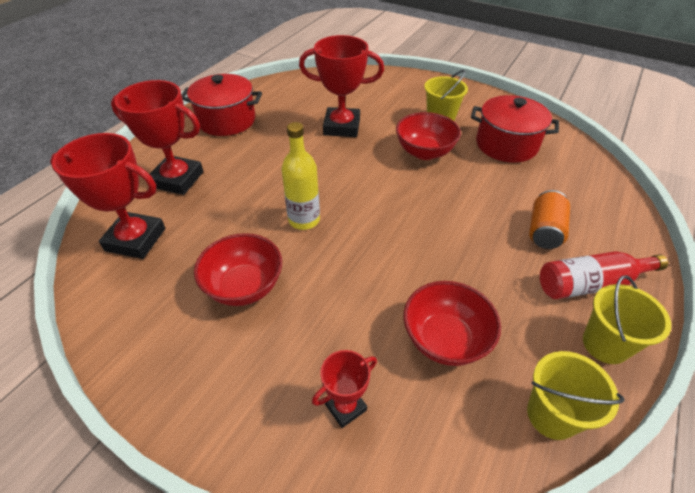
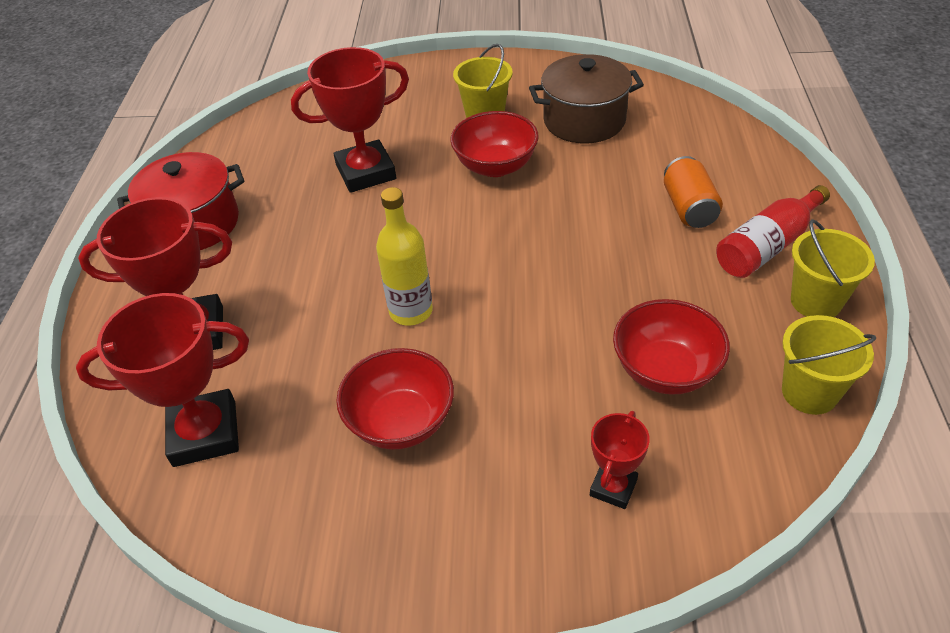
camera: 25 degrees left, 0 degrees up
red pot [471,95,559,163] -> brown pot [529,54,644,144]

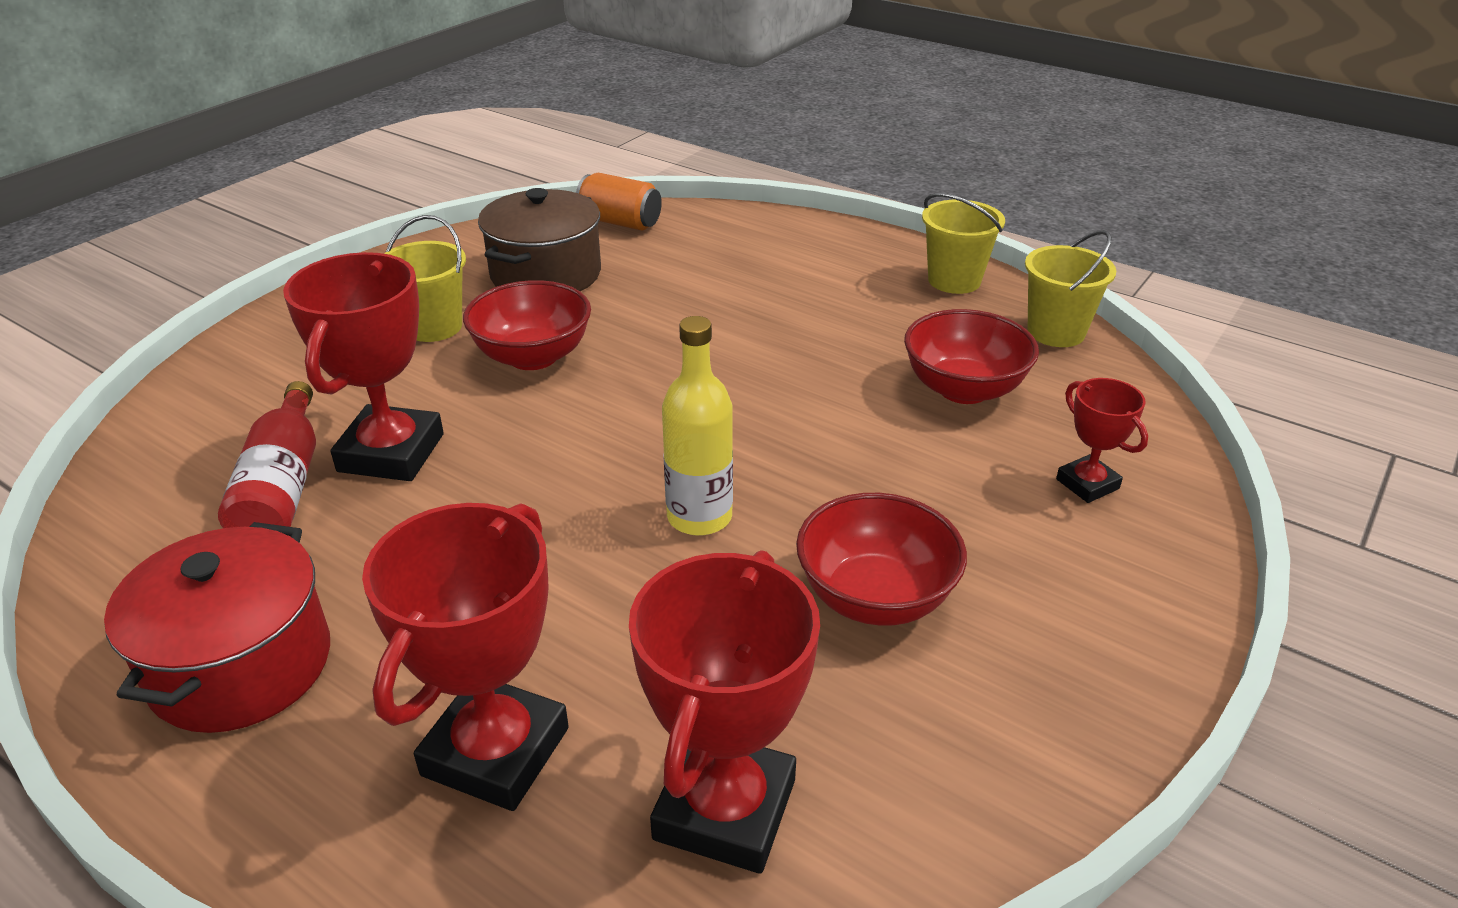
camera: 60 degrees left, 10 degrees down
orange can [664,156,723,228] -> orange can moved to [576,173,662,230]
red bottle [716,185,830,278] -> red bottle moved to [218,381,316,528]

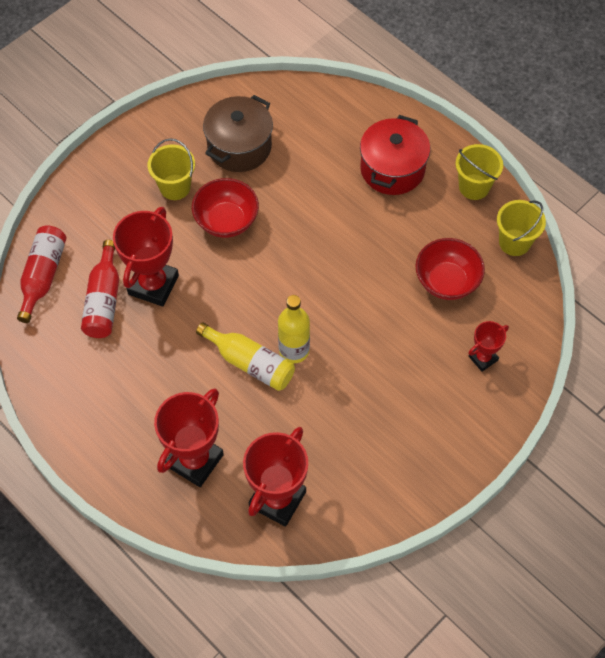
camera: 10 degrees right, 25 degrees up
red pot [104,522,330,733] -> red pot moved to [360,115,430,195]
orange can [576,173,662,230] -> none
red bowl [796,493,967,626] -> none
red trophy [1056,378,1148,503] -> red trophy turned 75 degrees clockwise [469,321,509,372]
none -> red bottle [17,225,67,323]
none -> yellow bottle [196,322,295,391]

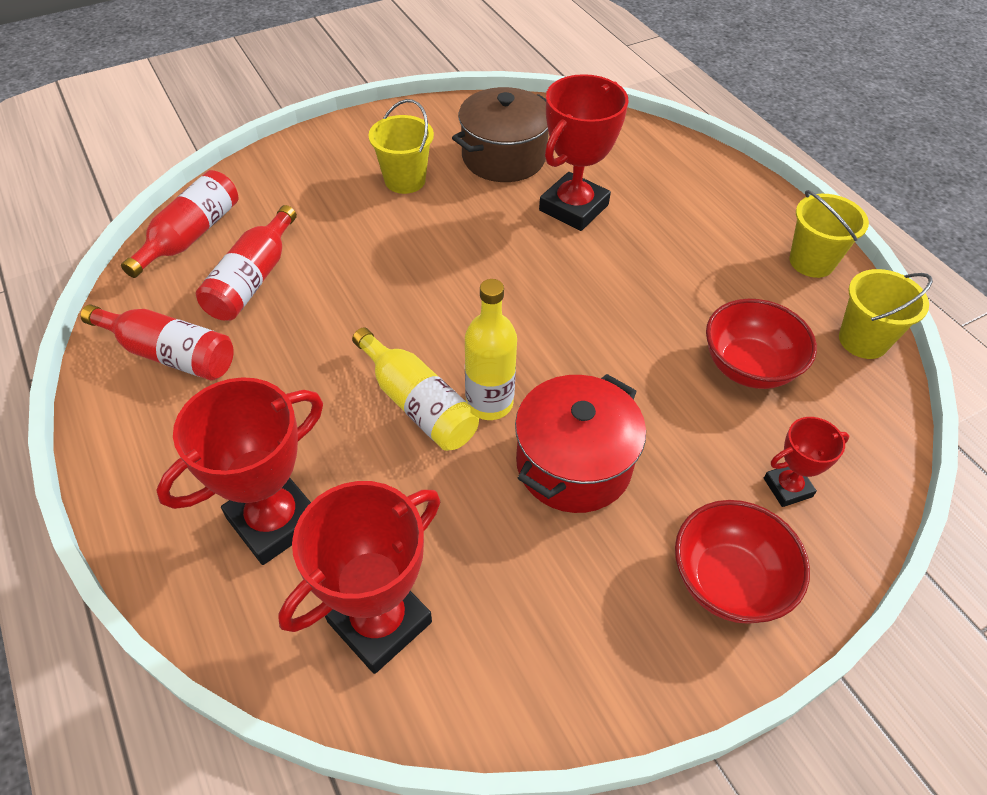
camera: 15 degrees right, 10 degrees down
red trophy [113,207,179,307] -> red trophy moved to [539,74,628,231]
red bowl [192,178,259,238] -> red bowl moved to [675,500,810,624]
red pot [360,115,430,195] -> red pot moved to [515,374,646,513]
none -> red bottle [81,305,234,381]

